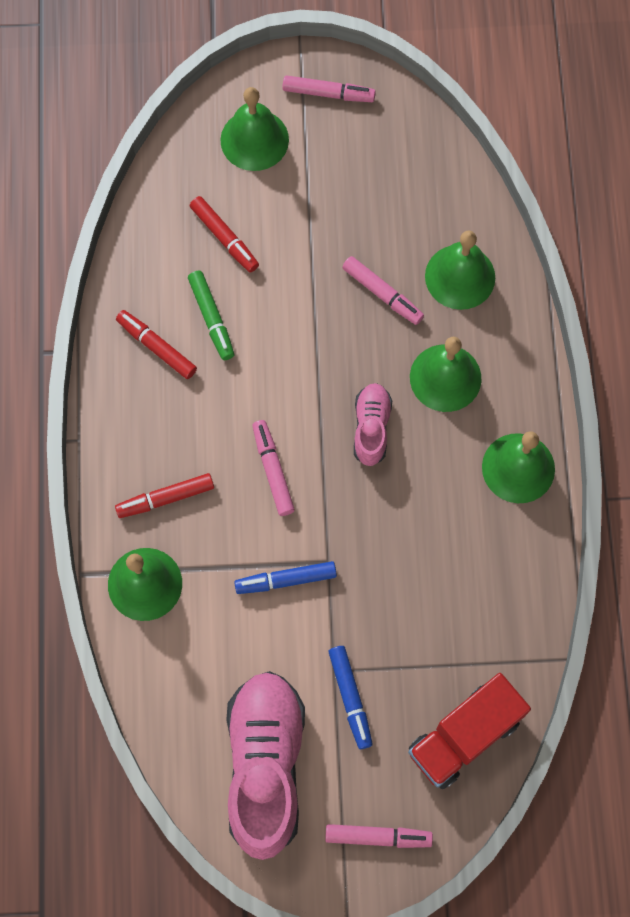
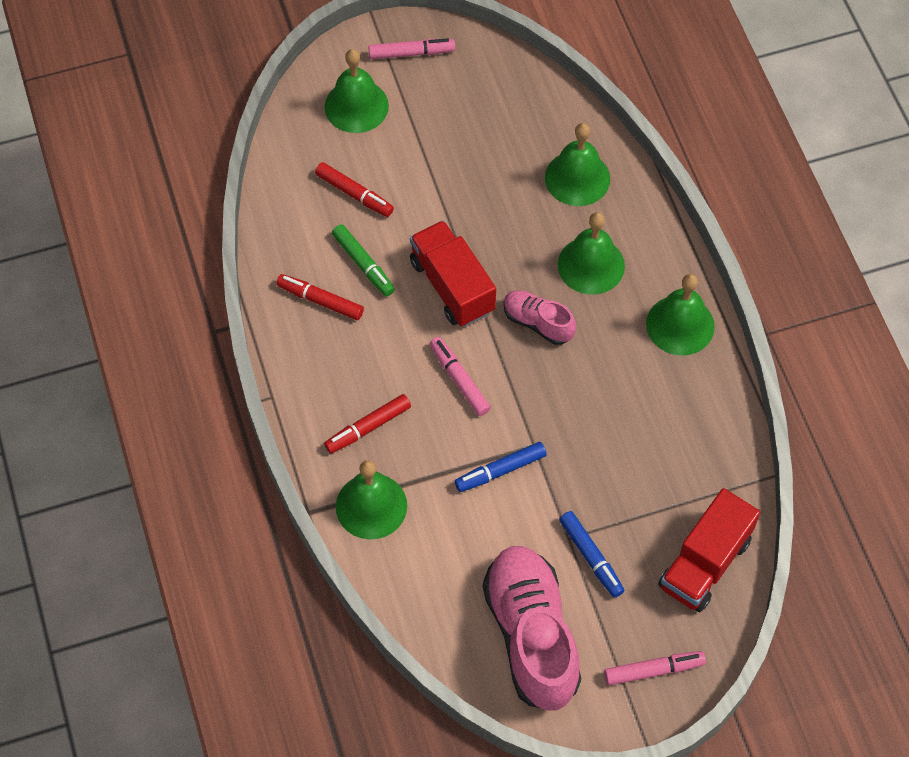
camera: 15 degrees left, 10 degrees down
pink marker [342,256,424,325] -> none
pink shoe [354,383,392,466] -> pink shoe turned 45 degrees counterclockwise [504,290,576,345]
none -> red truck [410,220,496,327]

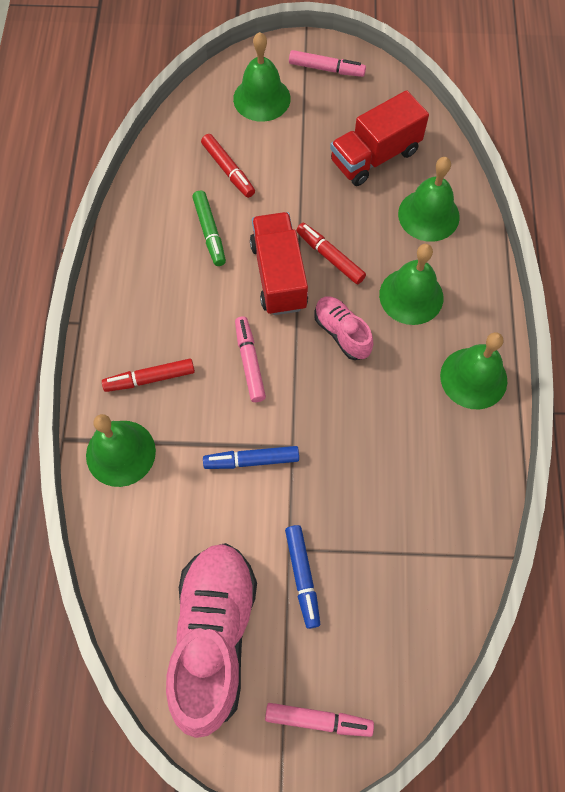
camera: 20 degrees right, 5 degrees up
red marker [276,274,364,320] -> red marker moved to [296,223,366,284]
red truck [658,488,760,612] -> red truck moved to [330,90,429,186]

